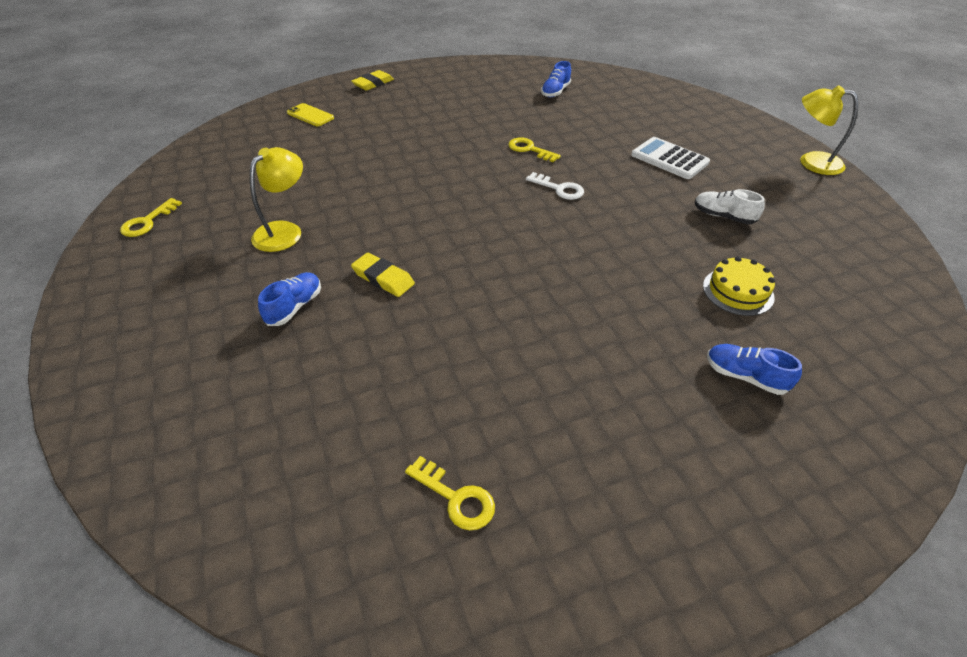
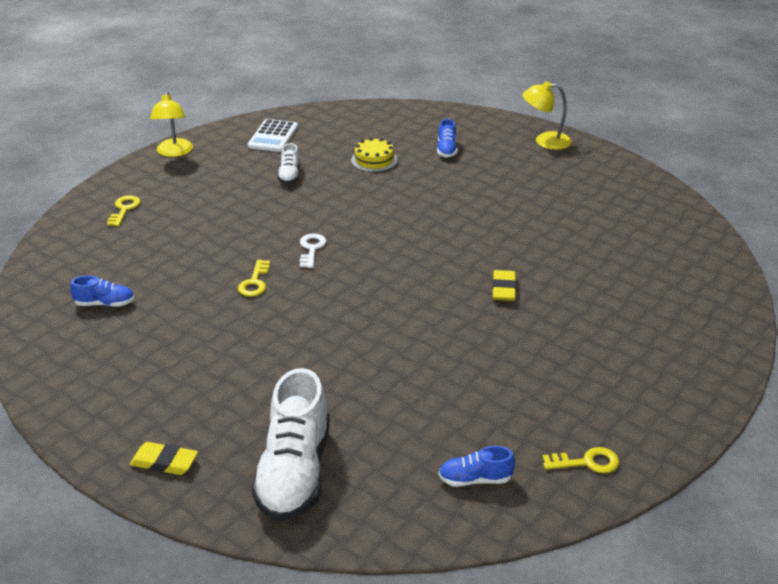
camera: 120 degrees left, 10 degrees down
yellow lamp [250,147,303,252] -> yellow lamp moved to [523,81,572,150]
blue shoe [258,272,321,326] -> blue shoe moved to [438,446,515,487]
yellow phone [287,103,334,126] -> white shoe [251,368,330,521]
yellow key [405,456,495,530] -> yellow key moved to [107,195,141,226]
white calculator [631,137,710,179] -> white calculator moved to [247,119,298,152]

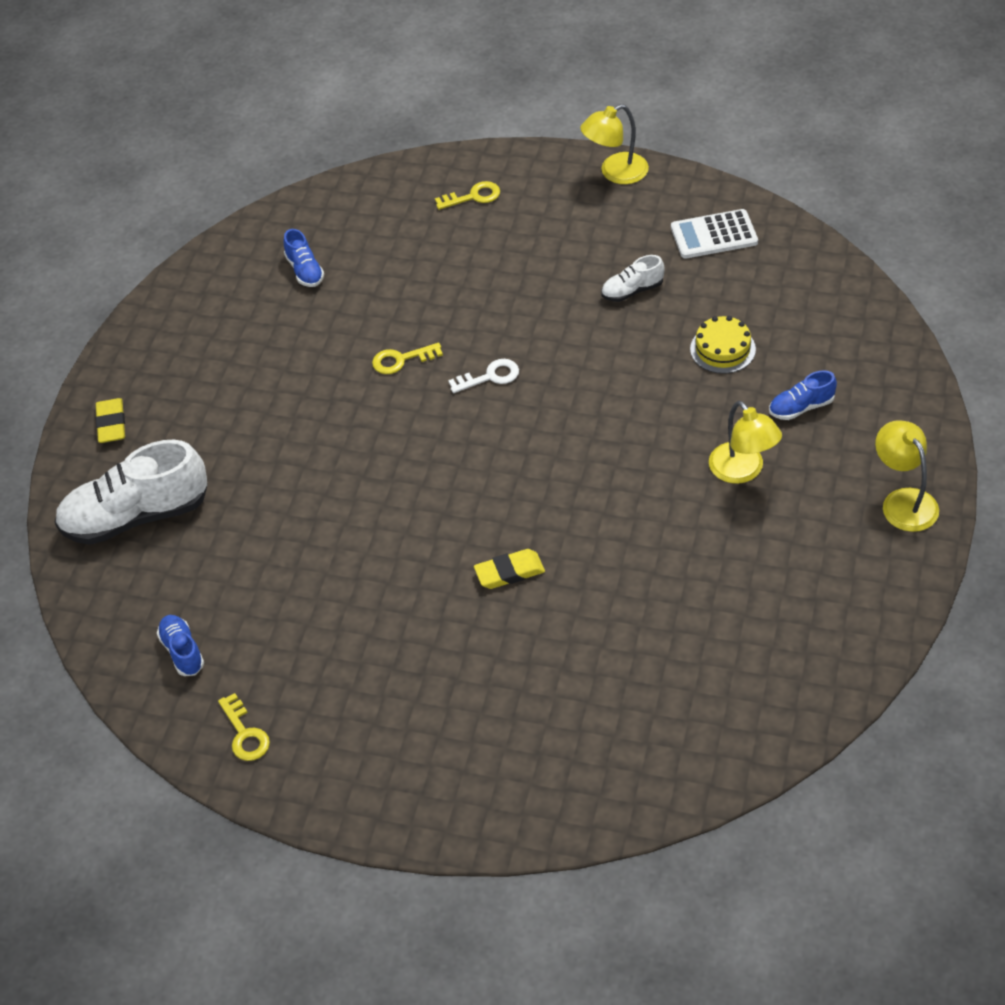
camera: 70 degrees right, 15 degrees up
none -> yellow lamp [709,401,782,484]

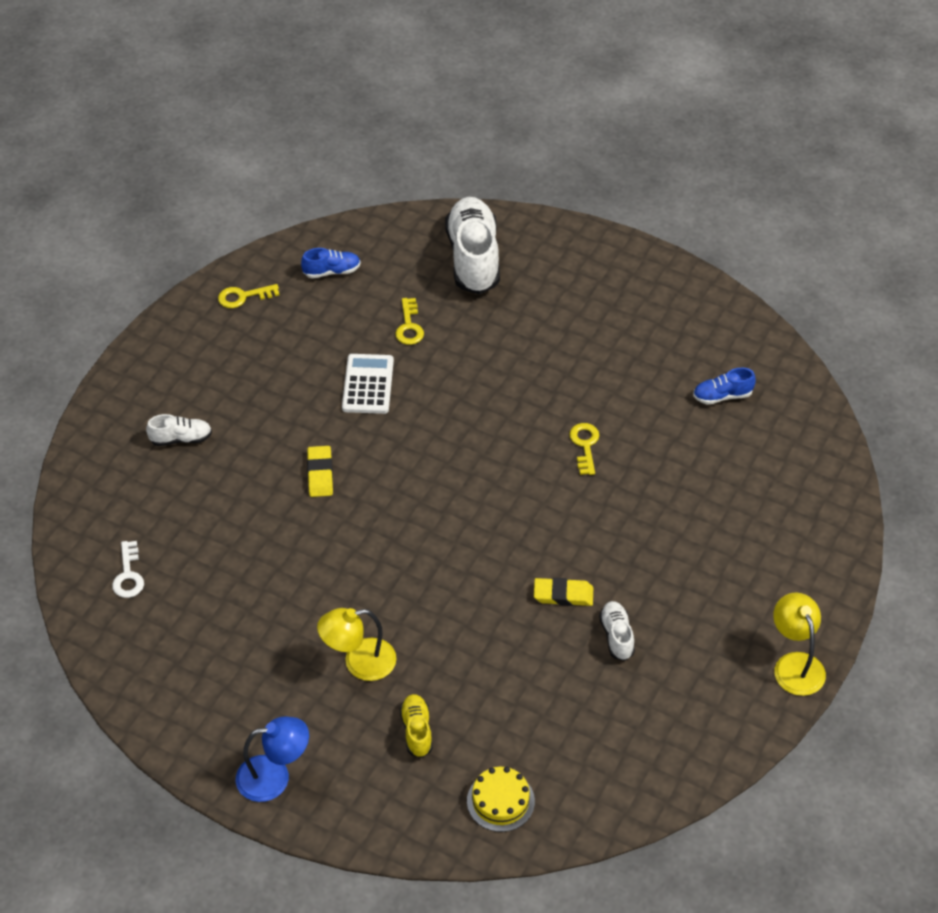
camera: 100 degrees right, 0 degrees up
yellow eraser [96,398,125,443] -> yellow eraser moved to [534,578,593,606]
yellow key [435,181,500,210] -> yellow key moved to [395,298,424,345]
white key [448,359,519,393] -> white key moved to [112,541,144,598]
white calculator [671,209,758,259] -> white calculator moved to [342,354,394,414]
yellow cake [690,316,756,374] -> yellow cake moved to [467,767,535,832]
blue shoe [769,370,837,420] -> yellow shoe [400,694,433,758]
yellow lamp [875,420,939,532] -> blue lamp [236,717,309,802]
none -> white shoe [146,414,212,446]

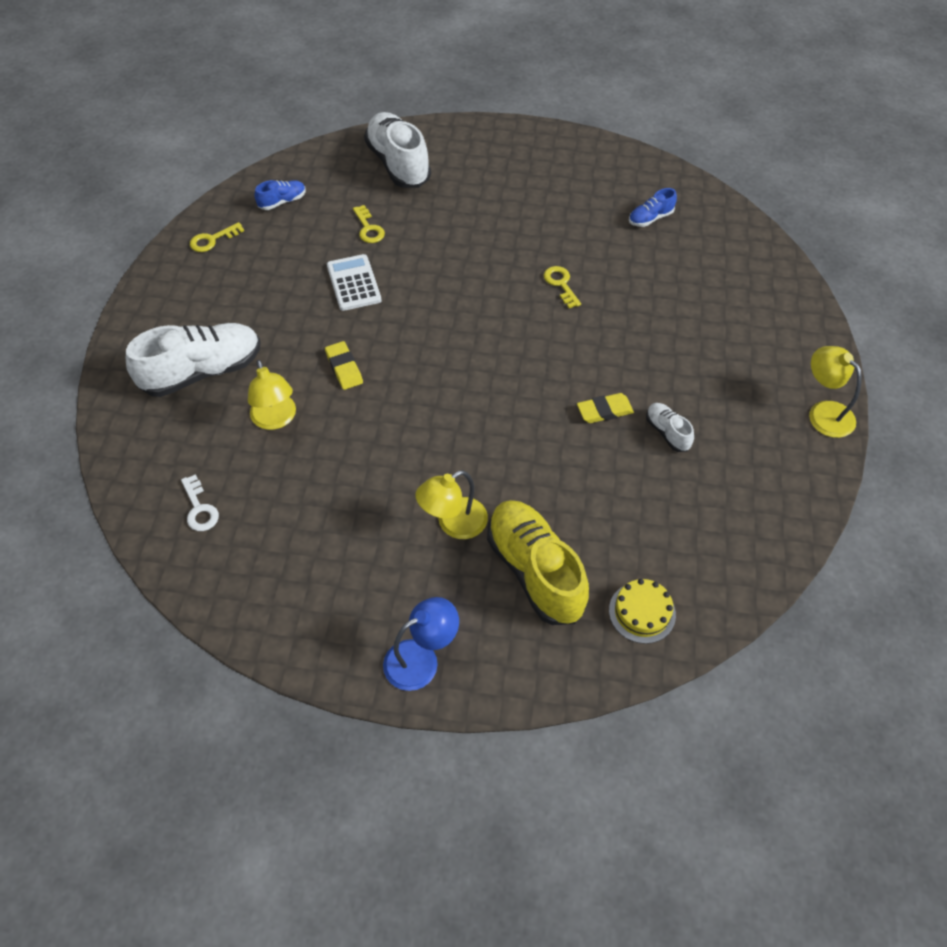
camera: 20 degrees left, 5 degrees up
white shoe [146,414,212,446] -> white shoe [126,323,260,397], size x2.11
yellow shoe [400,694,433,758] -> yellow shoe [487,500,589,625], size x2.11
none -> yellow lamp [248,360,296,430]

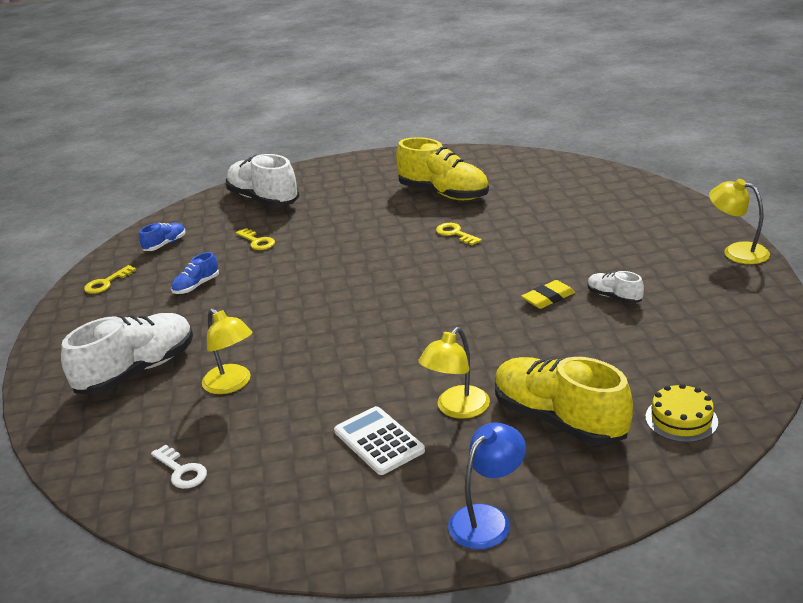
camera: 15 degrees left, 25 degrees down
yellow eraser [325,341,363,390] -> none
white calculator [327,254,382,311] -> white calculator moved to [334,406,425,475]
blue shoe [629,188,677,227] -> blue shoe moved to [171,252,219,294]
none -> yellow shoe [396,137,489,200]

